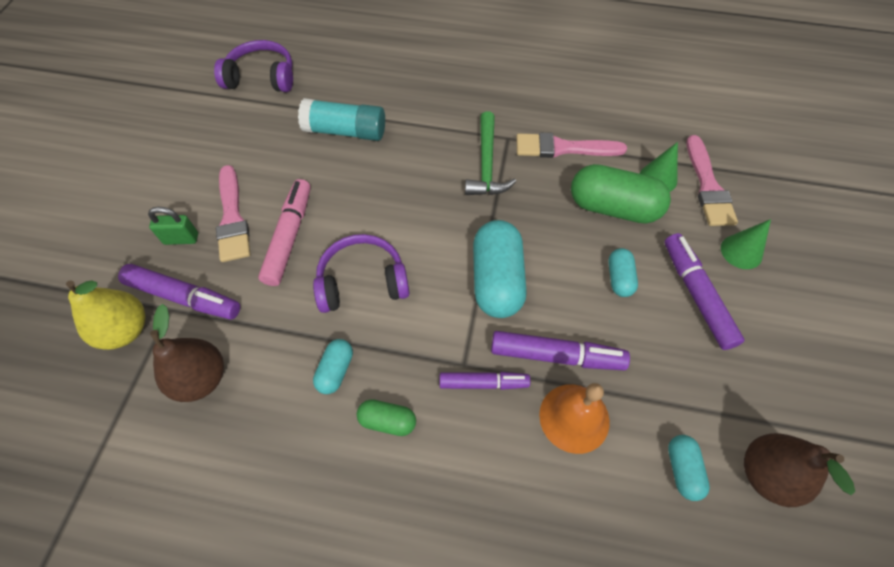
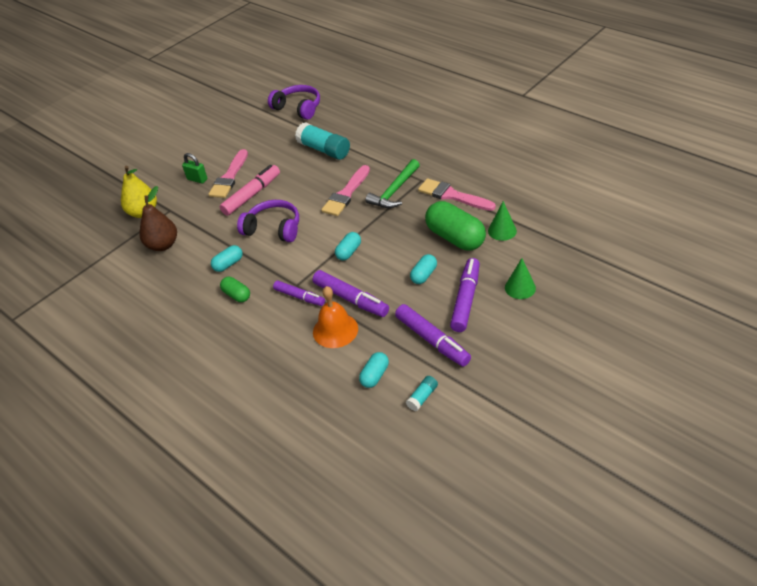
camera: 35 degrees right, 15 degrees down
purple marker [118,264,240,320] -> purple marker moved to [395,304,471,367]
turquoise capsule [473,220,527,318] -> turquoise capsule [335,232,361,260], size x0.51
pink brush [686,135,738,226] -> pink brush moved to [321,165,370,216]
brown pear [744,433,855,507] -> turquoise glue stick [406,376,438,411]

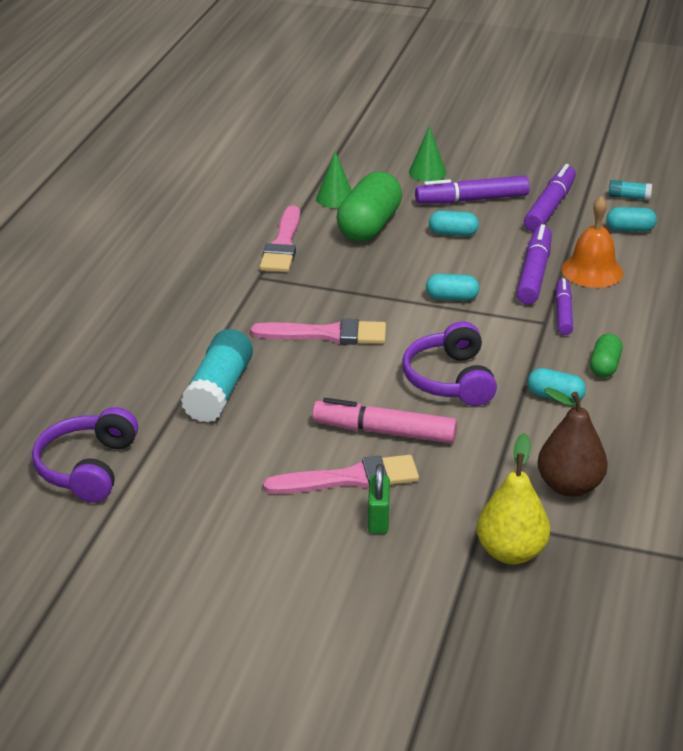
camera: 120 degrees left, 10 degrees down
green hammer [365,159,420,208] -> none

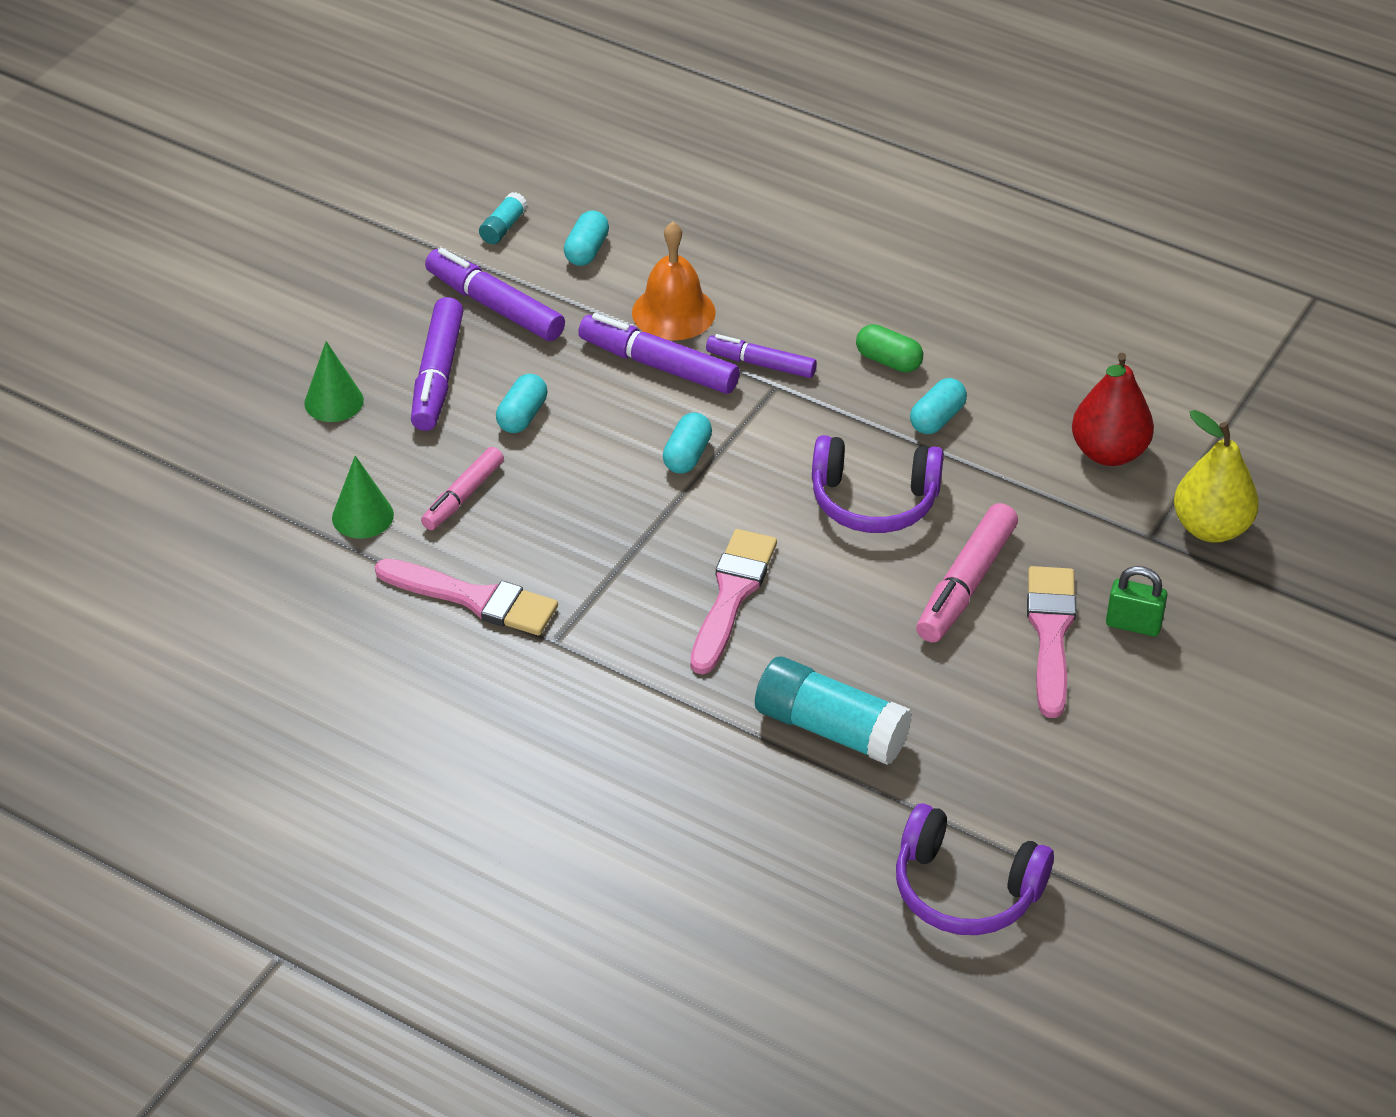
camera: 75 degrees left, 10 degrees up
green capsule [337,172,402,242] -> pink marker [421,447,504,530]
brown pear [537,388,608,497] -> red pear [1072,353,1154,466]

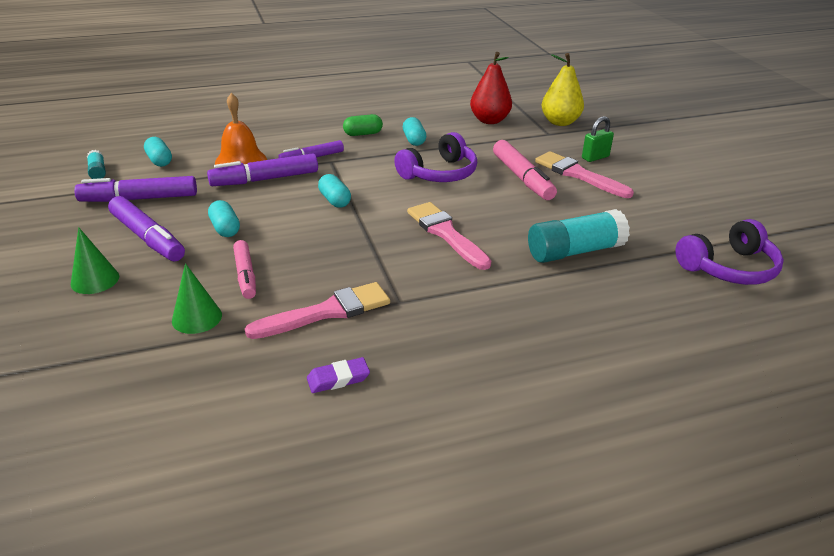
camera: 50 degrees left, 10 degrees down
none -> purple eraser [307,357,370,393]

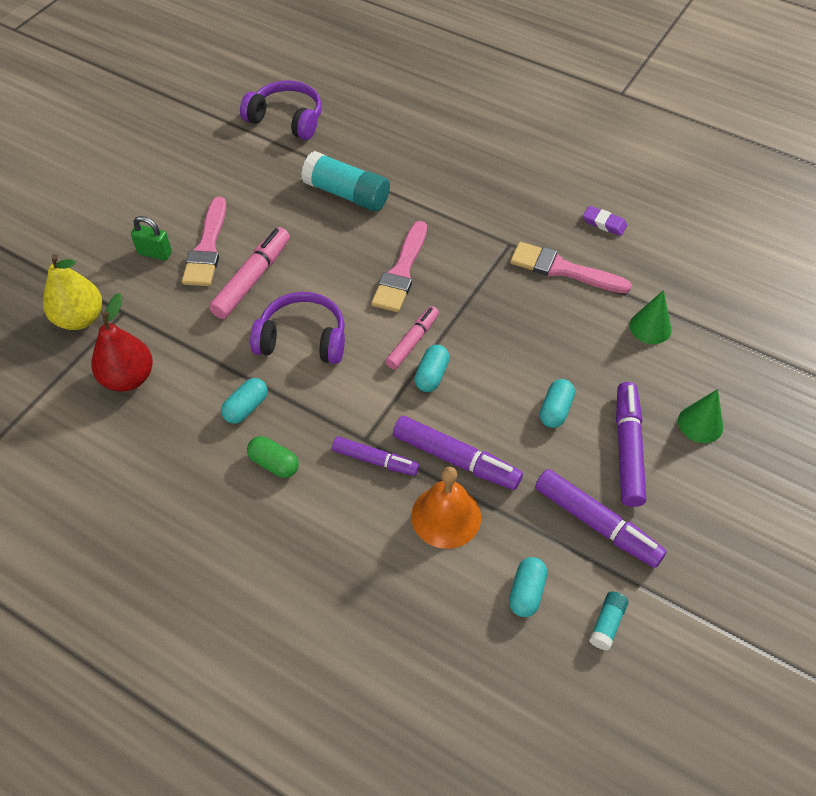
camera: 130 degrees left, 20 degrees up
pink marker [233,240,256,299] -> pink marker moved to [385,306,439,369]

